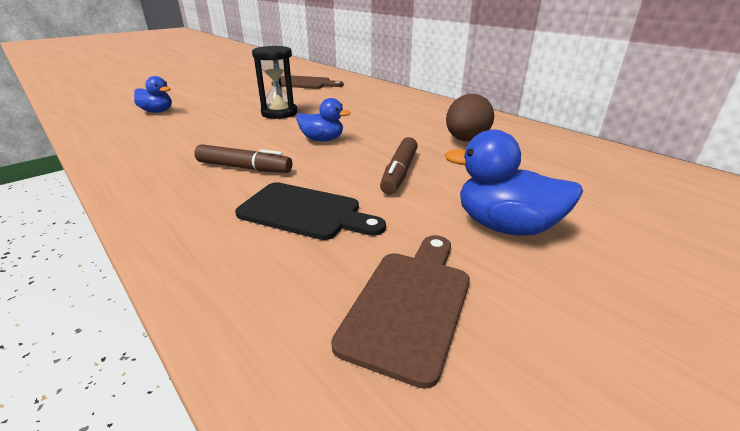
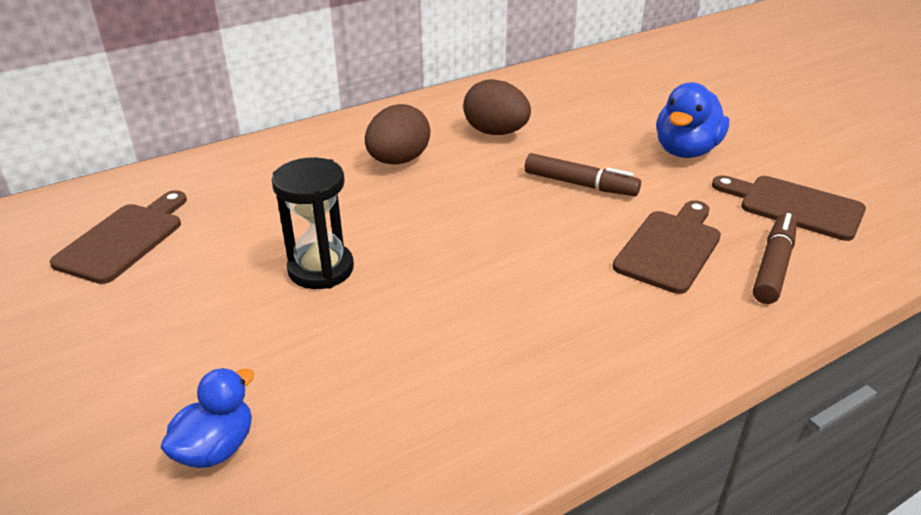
camera: 80 degrees left, 5 degrees up
brown marker [194,144,292,173] -> brown marker moved to [753,213,797,304]
black cutting board [235,182,386,240] -> brown cutting board [613,200,721,294]
blue duck [296,98,351,141] -> none
none -> brown egg [365,104,430,164]

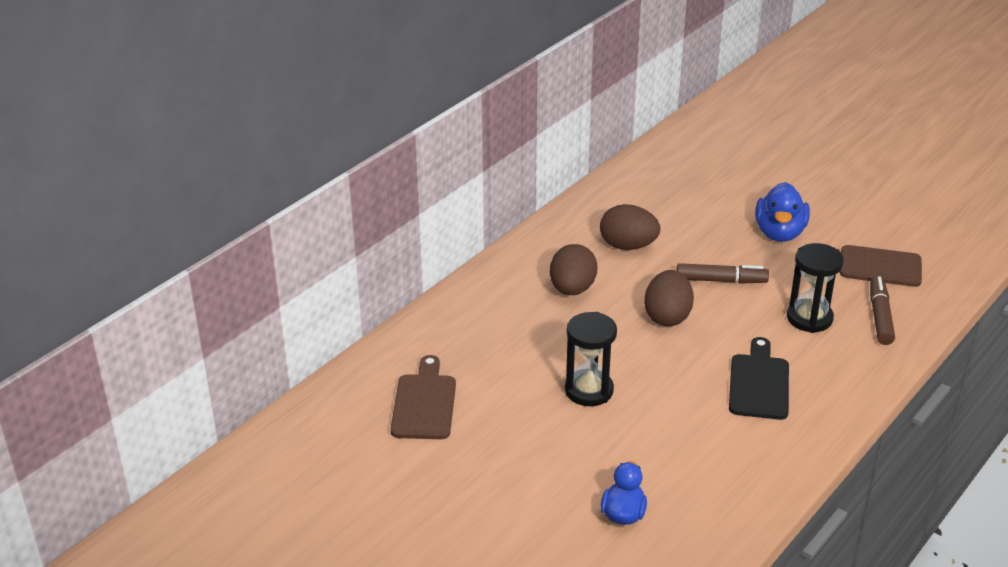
camera: 20 degrees left, 0 degrees up
brown cutting board [613,200,721,294] -> black hourglass [787,243,844,333]
none -> brown egg [644,270,694,326]
none -> black cutting board [729,337,789,420]

